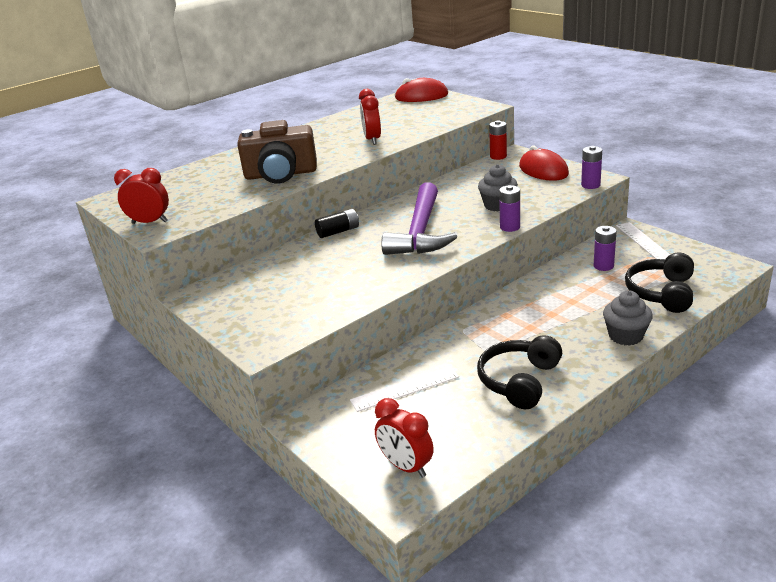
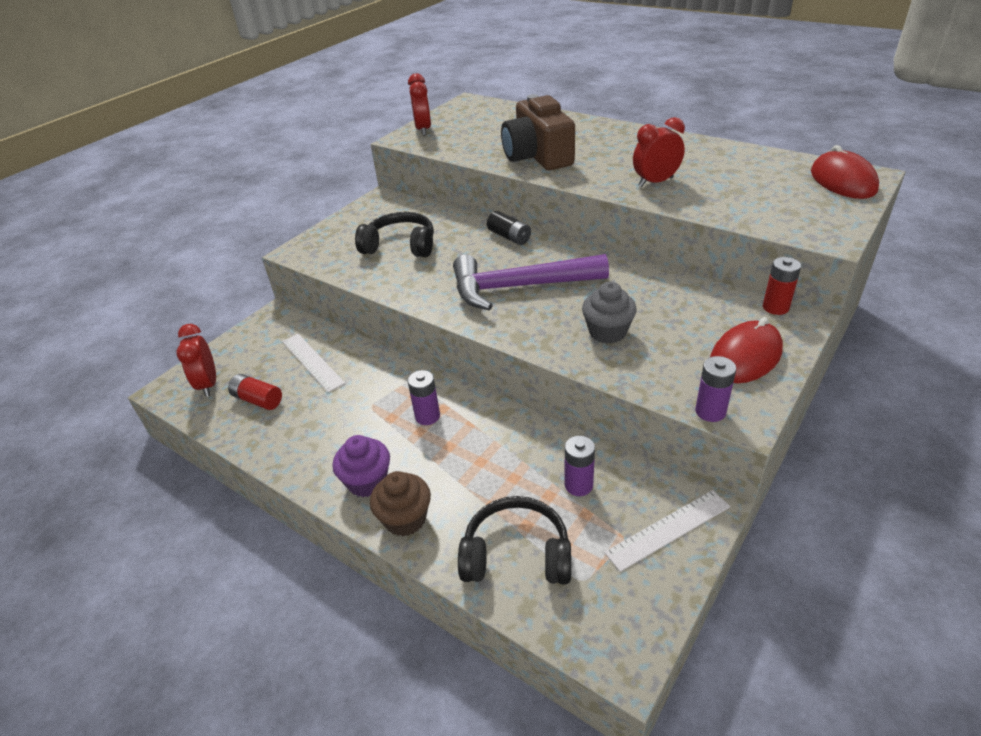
camera: 75 degrees right, 10 degrees up
red clock [375,398,434,478] -> red clock turned 45 degrees counterclockwise [176,324,216,397]
black headphones [477,335,562,409] -> black headphones moved to [355,212,434,257]
purple battery [499,185,520,232] -> purple battery moved to [408,370,440,425]
grey cupcake [603,291,653,346] -> brown cupcake [370,471,431,536]
none -> red battery [228,374,282,410]
none -> purple cupcake [333,435,390,497]

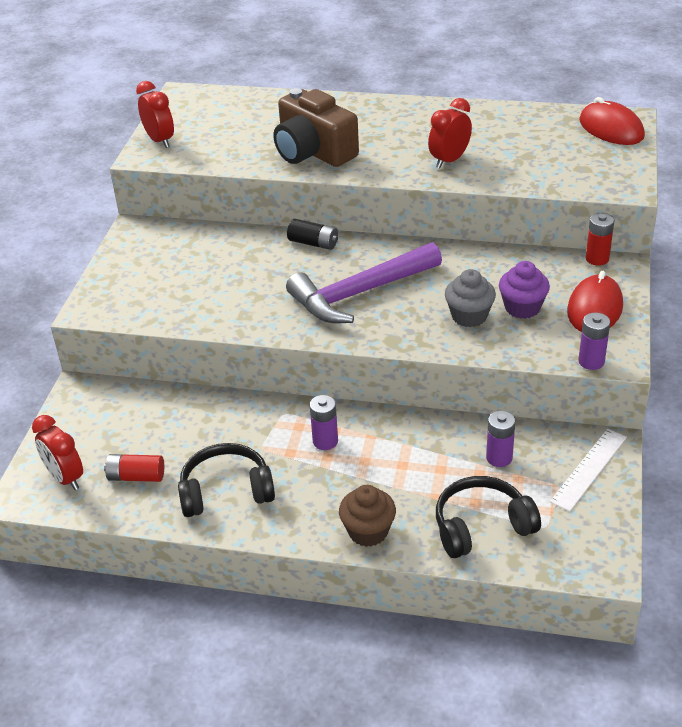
camera: 25 degrees left, 0 degrees up
white ruler [282,334,345,392] -> none
purple cupcake [333,435,390,497] -> purple cupcake moved to [499,261,550,319]
black headphones [355,212,434,257] -> black headphones moved to [178,443,275,517]

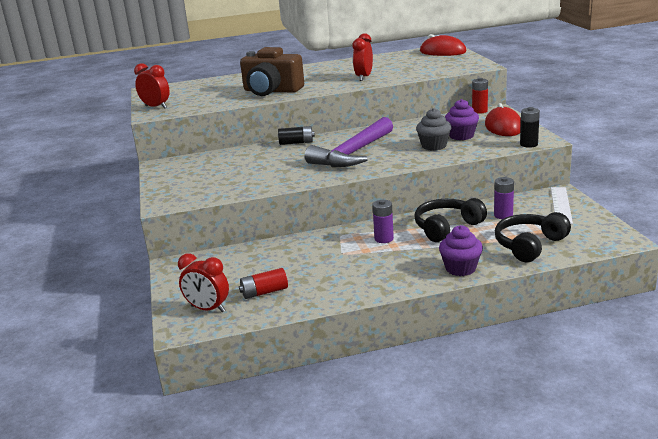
camera: 25 degrees left, 15 degrees down
black headphones [178,443,275,517] -> black headphones moved to [414,198,487,242]
brown cupcake [339,485,396,547] -> purple cupcake [439,225,483,276]
purple battery [578,312,610,370] -> black battery [520,107,540,148]

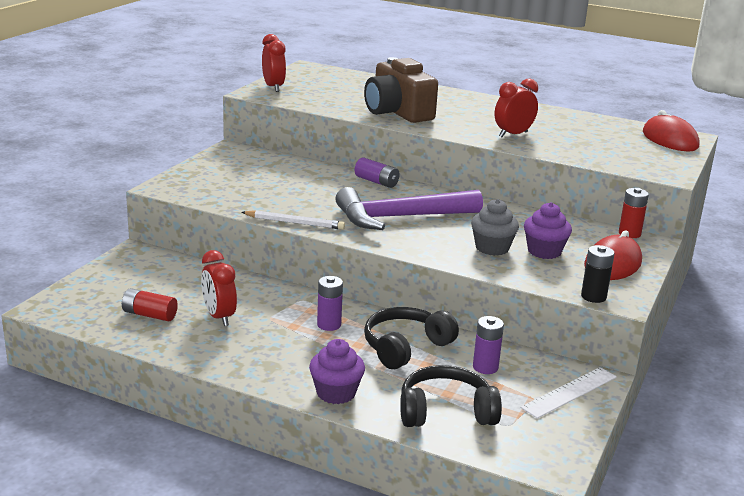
camera: 35 degrees right, 0 degrees up
red clock [178,253,229,312] -> red clock moved to [201,250,237,326]
black battery [278,126,315,145] -> purple battery [355,157,400,188]
black headphones [414,198,487,242] -> black headphones turned 45 degrees counterclockwise [364,307,459,369]
none -> white pencil [241,210,345,230]

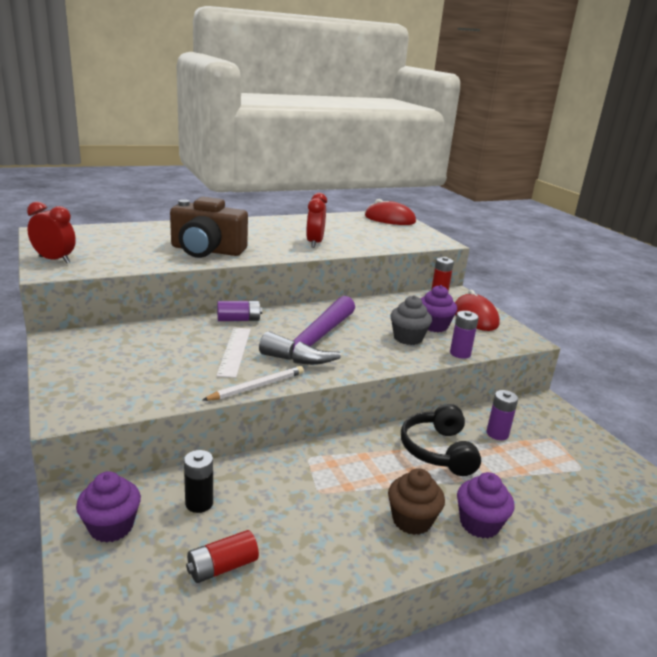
camera: 50 degrees left, 0 degrees up
red clock [201,250,237,326] -> none
purple battery [317,276,343,331] -> purple battery moved to [450,311,479,359]
black headphones [400,365,502,427] -> none
white ruler [521,367,617,419] -> white ruler moved to [216,327,251,378]
black battery [581,245,614,303] -> black battery moved to [184,450,213,513]
none -> purple cupcake [76,471,141,543]
none -> brown cupcake [388,468,445,535]

